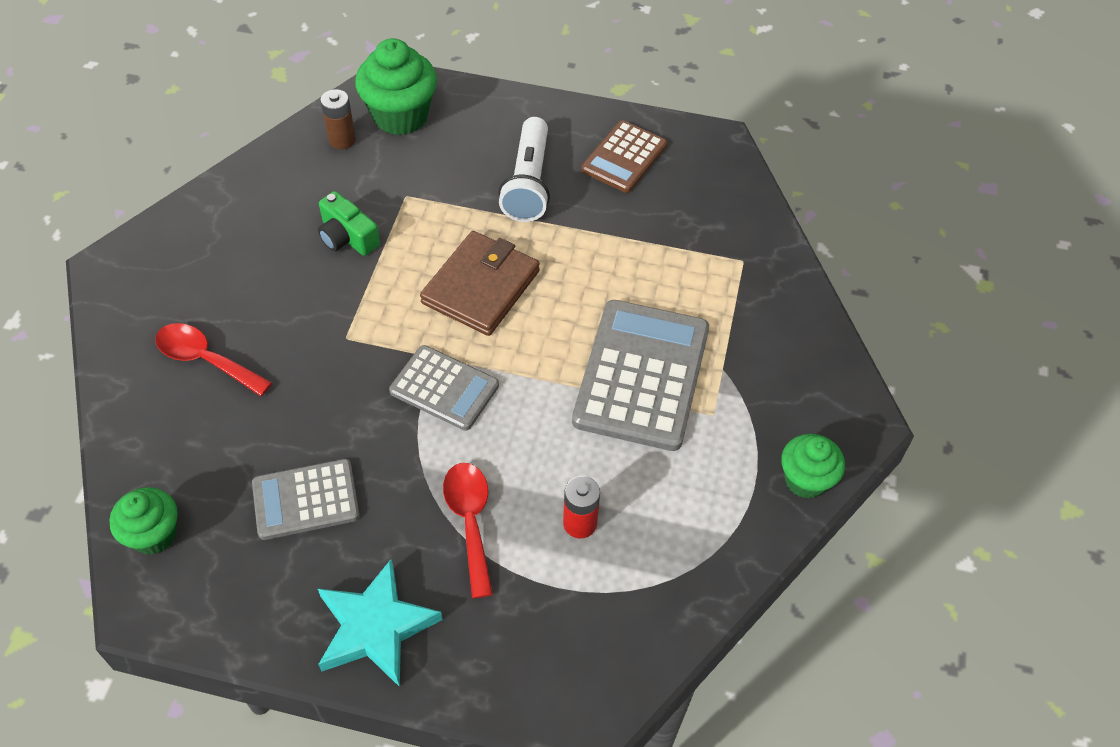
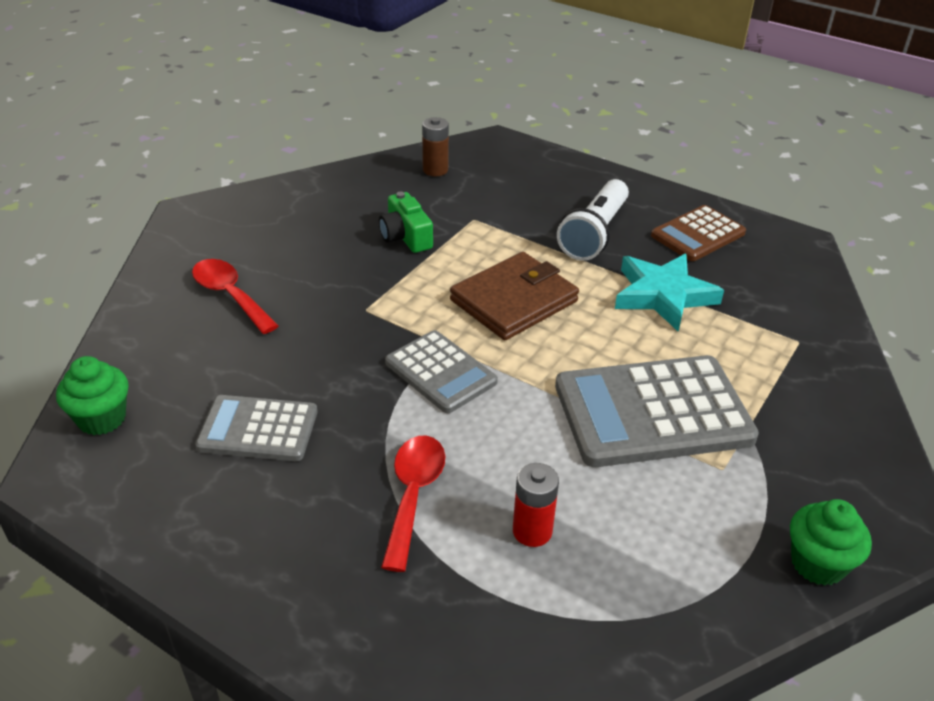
camera: 20 degrees right, 15 degrees down
turquoise star [318,559,443,687] -> turquoise star moved to [615,254,724,332]
green cupcake [355,38,437,135] -> none
grey calculator [572,300,709,451] -> grey calculator turned 135 degrees counterclockwise [555,355,759,467]

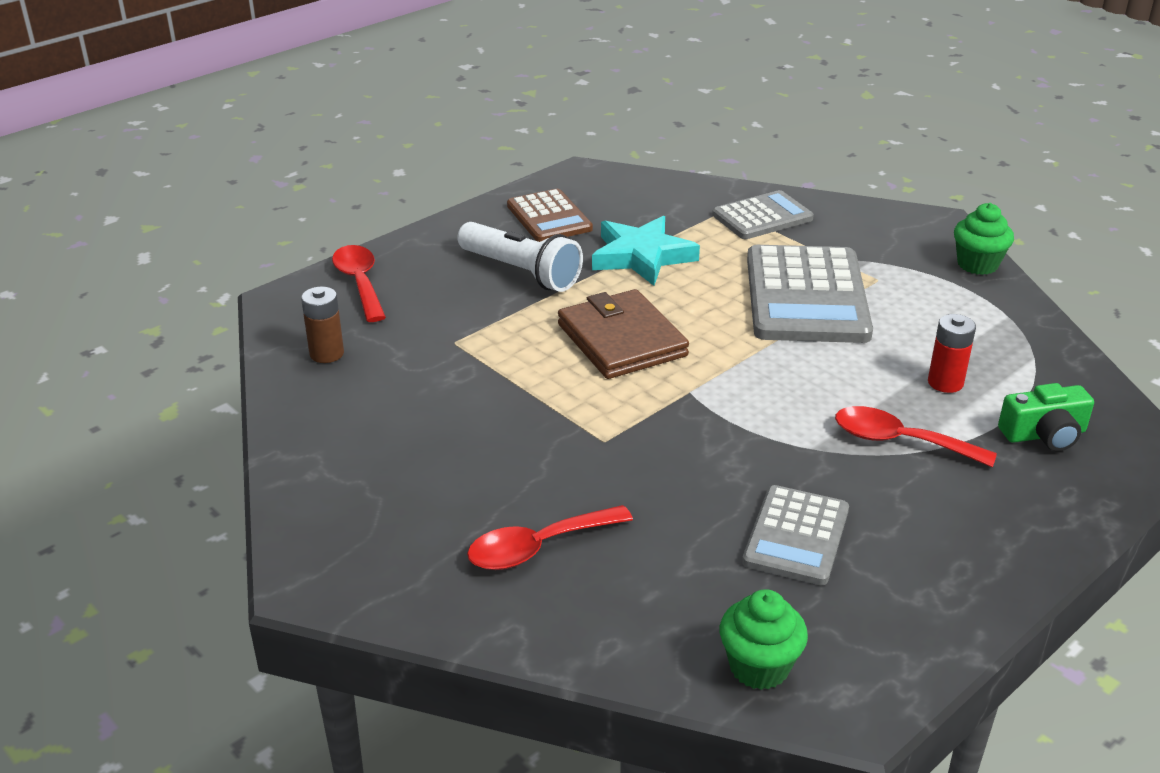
camera: 75 degrees left, 5 degrees down
green camera [379,192,433,253] -> green camera moved to [998,383,1094,451]
grey calculator [385,330,498,413] -> grey calculator moved to [712,190,814,239]
none -> red spoon [332,245,386,322]

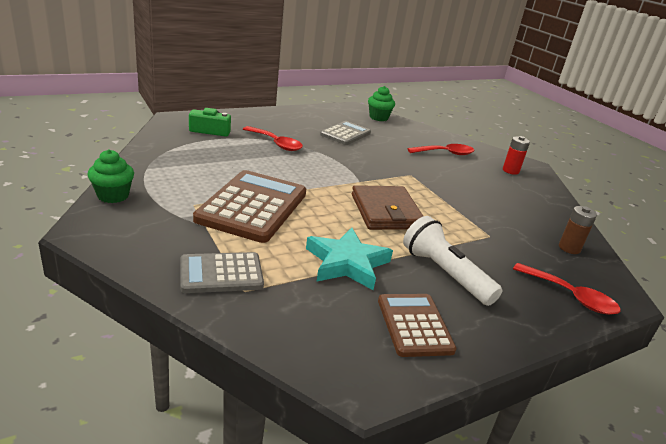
camera: 170 degrees left, 5 degrees down
red spoon [332,245,386,322] -> red spoon turned 45 degrees counterclockwise [513,263,621,315]
grey calculator [747,245,873,343] -> brown calculator [193,170,306,243]
red battery [928,314,976,393] -> red battery moved to [503,136,530,175]

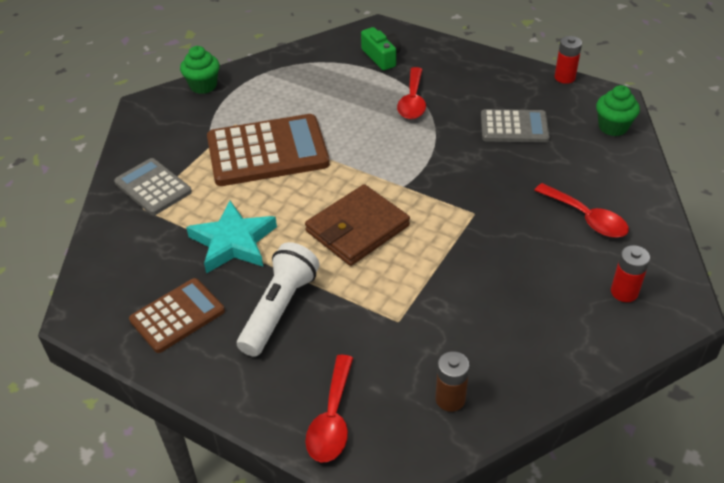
camera: 65 degrees right, 15 degrees up
none -> red battery [554,36,582,84]

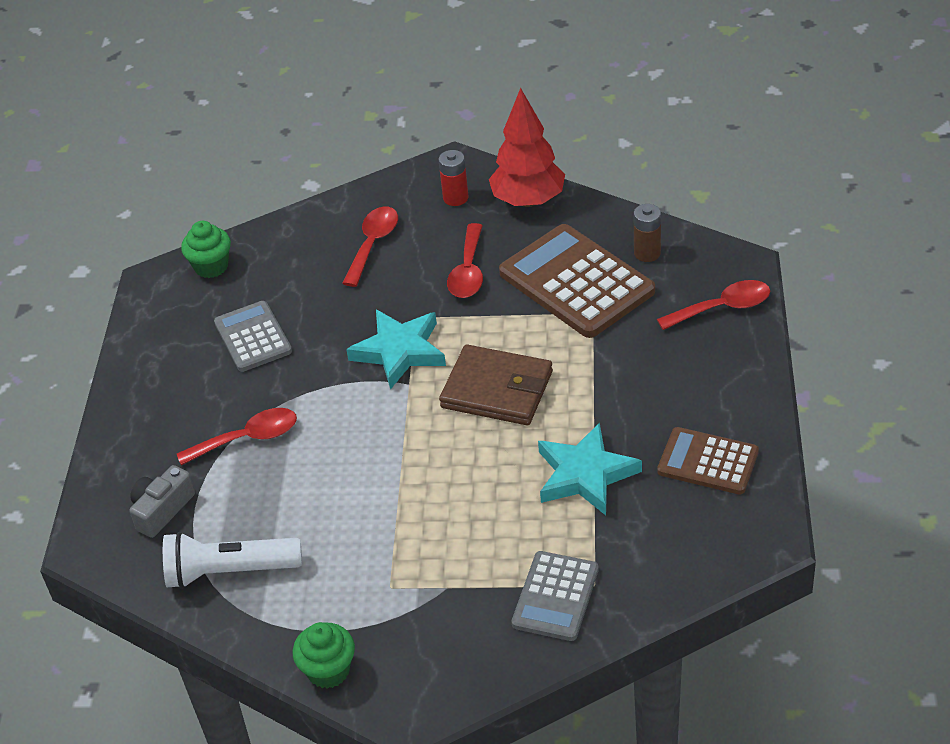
camera: 115 degrees left, 0 degrees up
brown calculator [207,114,330,186] -> brown calculator moved to [499,224,655,338]
white flashlight [237,242,319,357] -> white flashlight moved to [163,532,302,589]
green camera [361,27,401,70] -> grey camera [130,465,195,538]
red battery [554,36,582,84] -> none
none -> turquoise star [346,309,446,390]
none -> red spoon [447,223,483,298]
none -> red tree [489,88,565,207]

